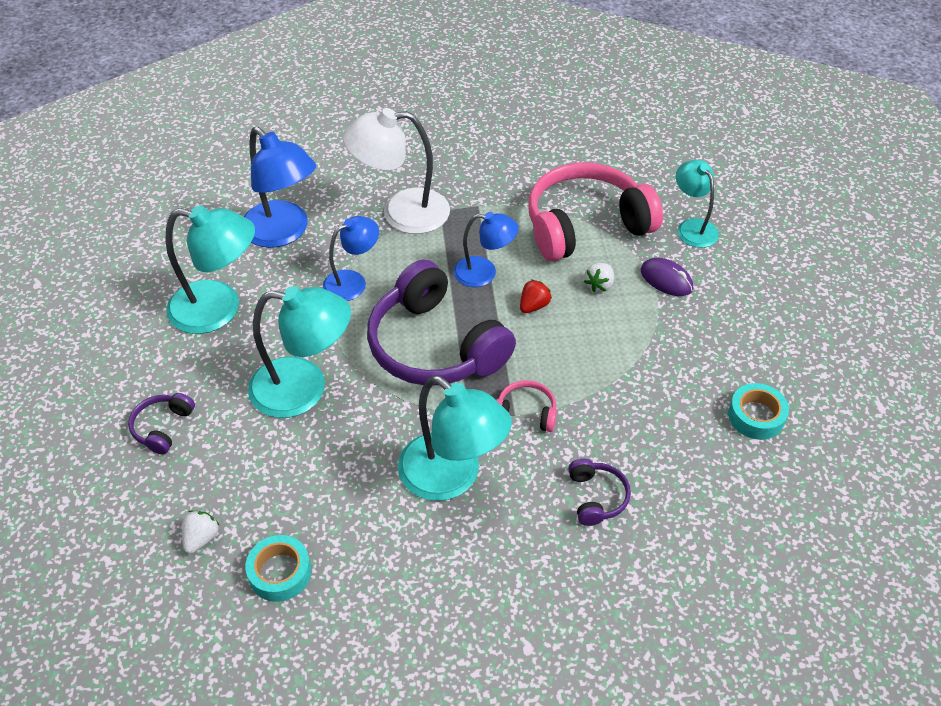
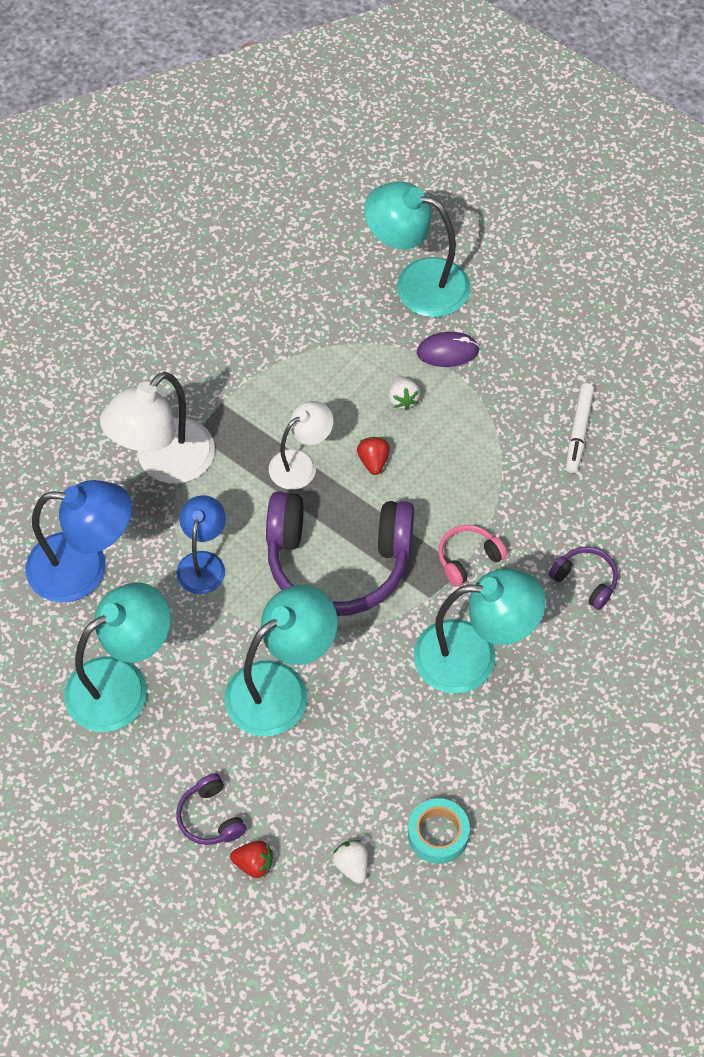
camera: 45 degrees left, 10 degrees up
blue lamp [454,212,518,287] -> white lamp [269,401,334,490]
pink headphones [528,163,663,262] -> none
turquoise lamp [676,160,719,248] -> turquoise lamp [364,182,470,317], size x1.64
turquoise tape [728,383,789,440] -> none
none -> red strawberry [230,841,273,878]
none -> white marker [566,383,594,473]

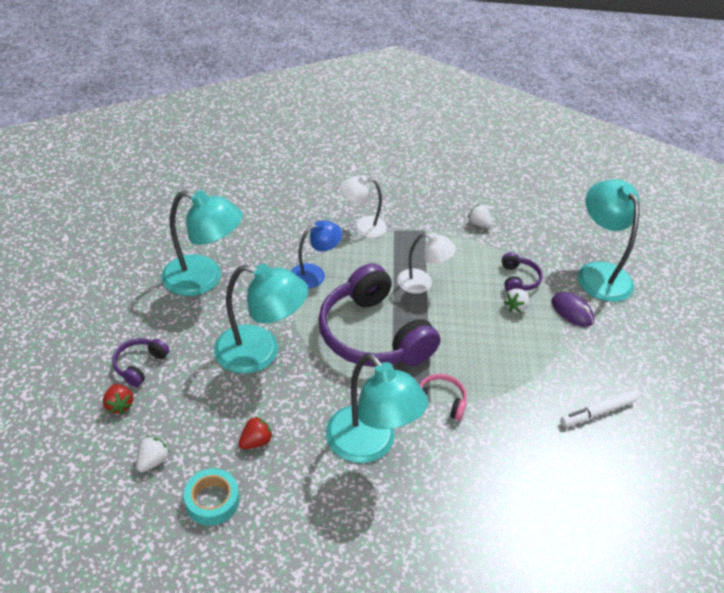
camera: 50 degrees right, 15 degrees down
blue lamp [26,480,132,603] -> none
white lamp [100,372,215,484] -> white lamp [341,175,387,238], size x0.61
red strawberry [357,437,390,475] -> red strawberry moved to [239,416,273,449]
purple headphones [549,547,618,610] -> purple headphones moved to [502,252,543,292]
none -> white strawberry [468,204,493,228]

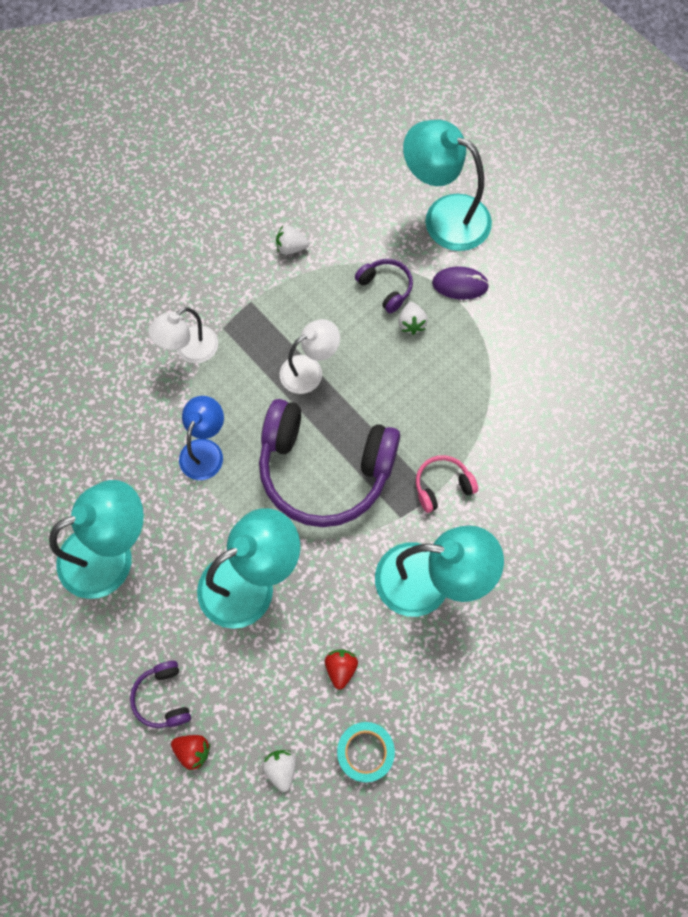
camera: 40 degrees left, 25 degrees up
white marker [560,391,637,426] -> none

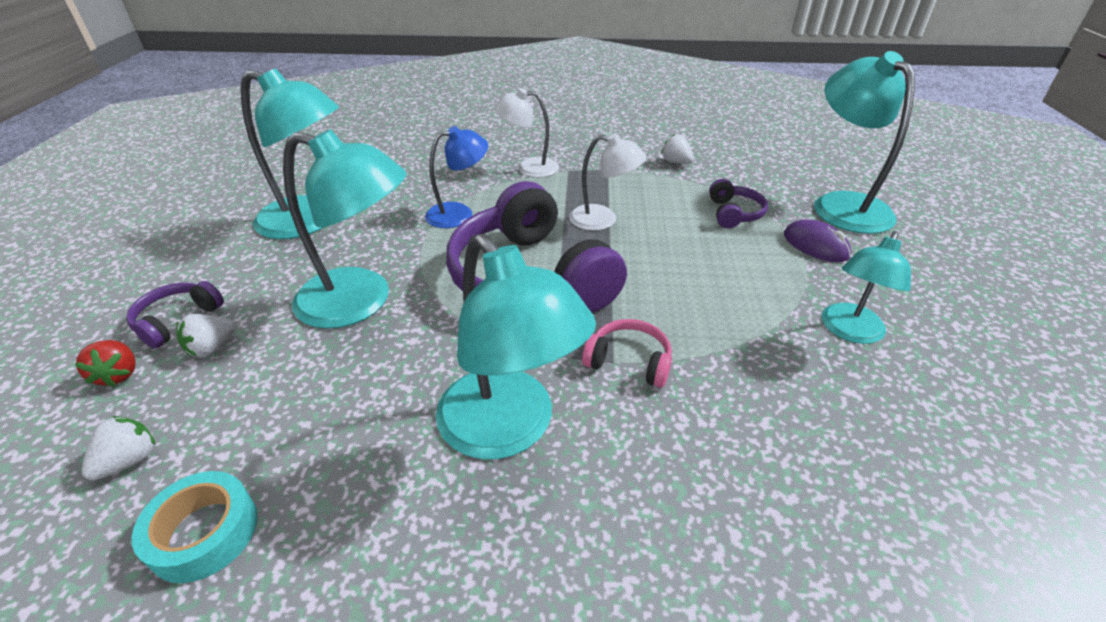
camera: 45 degrees right, 30 degrees down
red strawberry [325,649,358,690] -> none
white strawberry [398,302,428,335] -> white strawberry moved to [176,314,236,357]
none -> turquoise lamp [822,231,911,344]

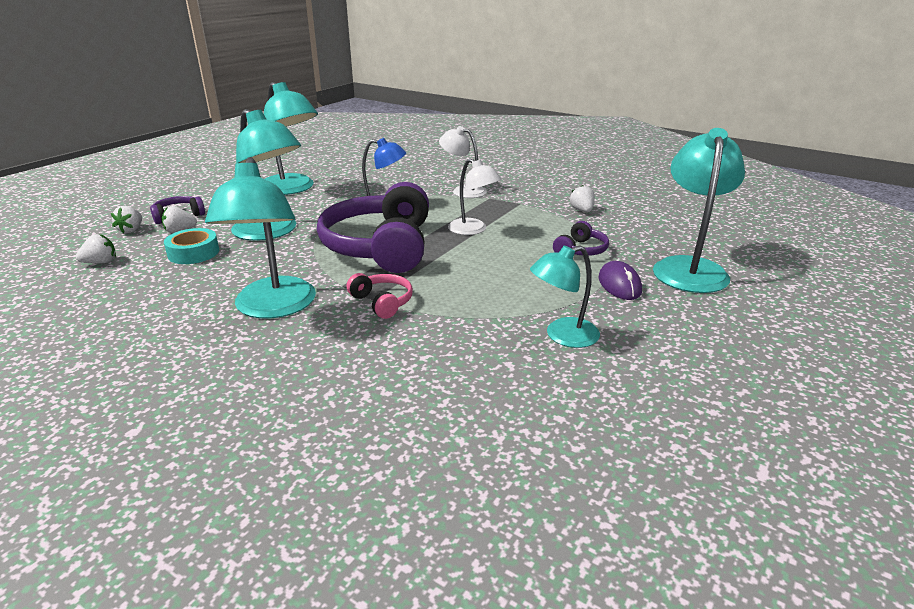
camera: 30 degrees right, 10 degrees down
red strawberry [75,340,136,387] -> white strawberry [111,206,142,233]
turquoise tape [132,471,258,583] -> turquoise tape moved to [164,228,219,264]

